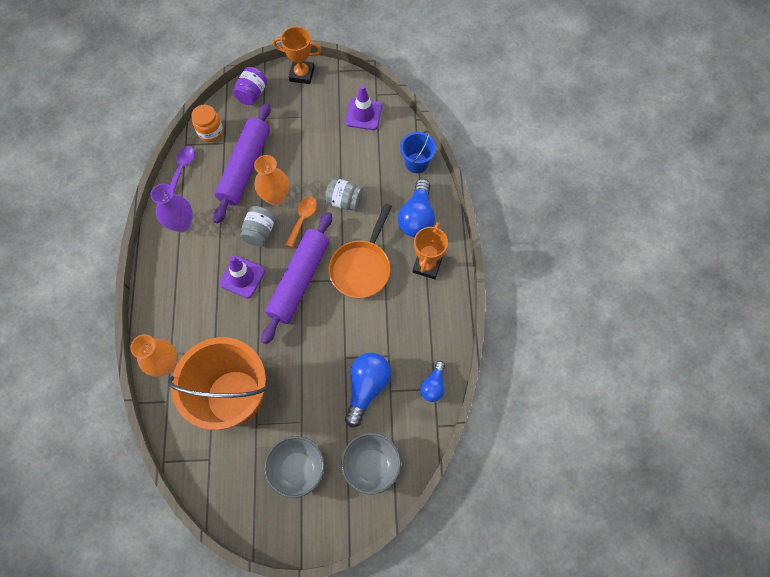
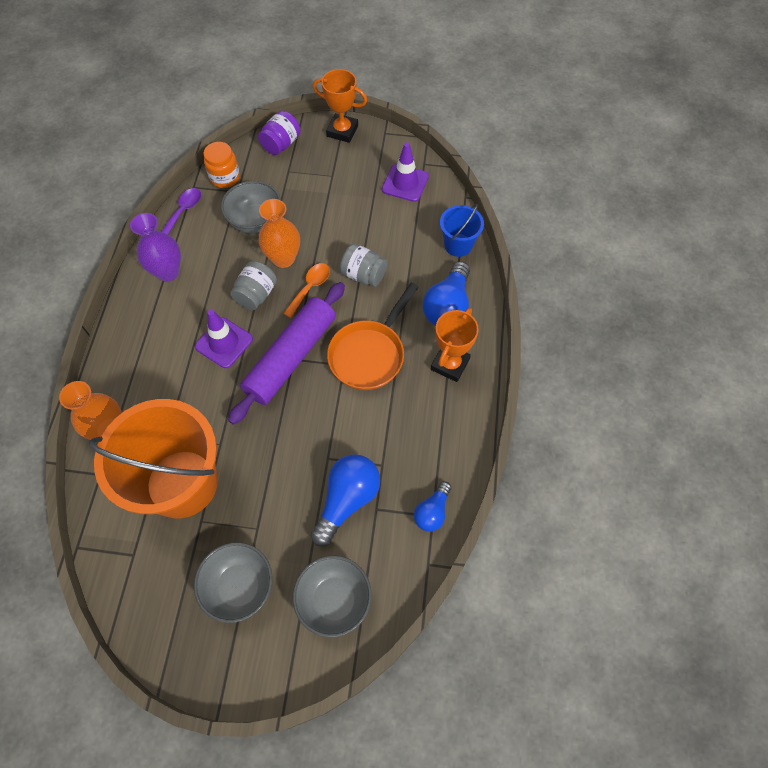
camera: 10 degrees right, 5 degrees down
purple rolling pin [213,103,271,224] -> grey bowl [221,181,281,233]

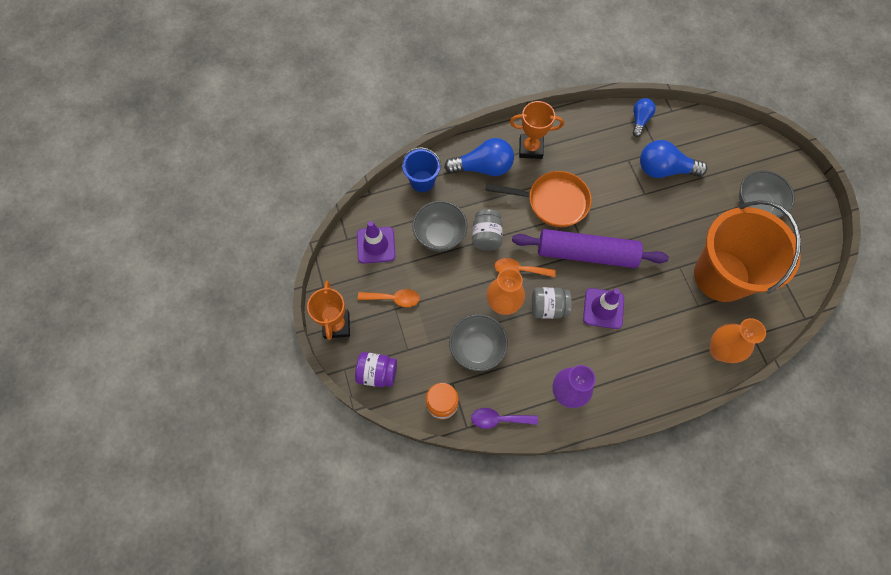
camera: 115 degrees left, 5 degrees up
grey bowl [293,555,372,638] -> grey bowl moved to [412,201,468,251]
blue light bulb [414,481,451,532] -> blue light bulb turned 75 degrees counterclockwise [633,98,656,137]
none -> orange spoon [358,289,420,307]

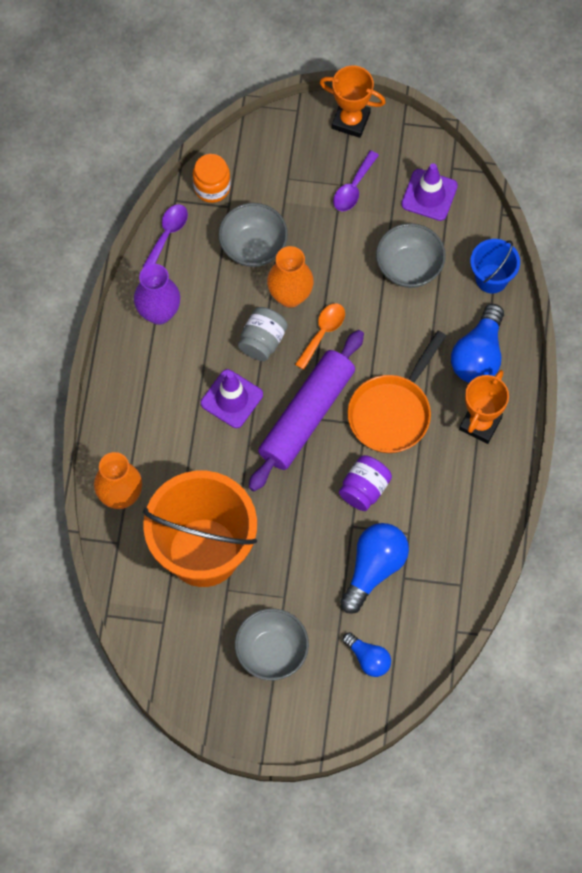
camera: 115 degrees right, 0 degrees up
purple jar [355,352,397,387] -> purple jar moved to [339,455,392,511]
orange spoon [358,289,420,307] -> purple spoon [333,150,379,211]
grey jar [472,209,503,251] -> none
blue light bulb [633,98,656,137] -> blue light bulb moved to [343,632,391,677]

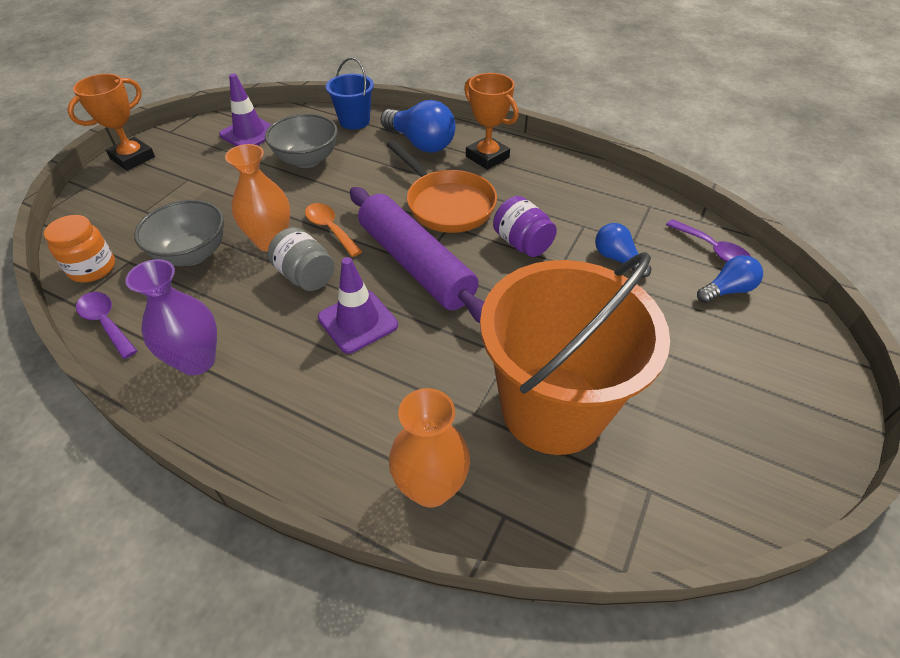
camera: 70 degrees left, 20 degrees down
grey bowl [235,608,309,681] -> none
purple spoon [333,150,379,211] -> purple spoon moved to [666,219,751,262]
blue light bulb [340,523,409,614] -> blue light bulb [595,223,652,278], size x0.59

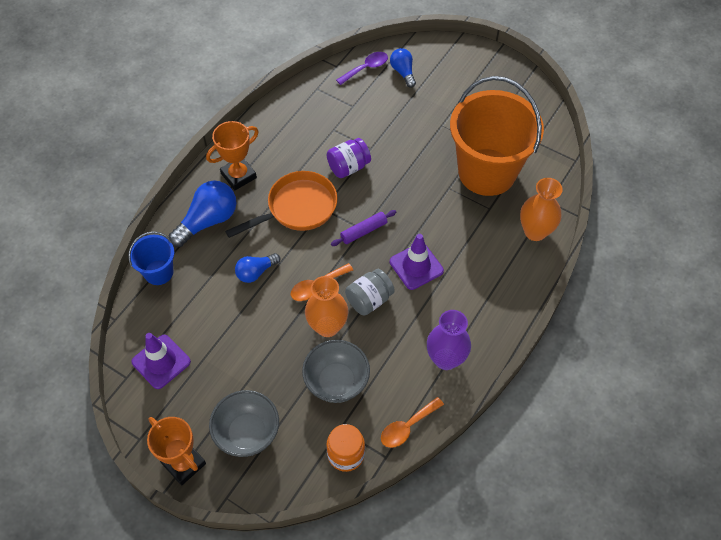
camera: 85 degrees left, 10 degrees up
purple spoon [76,292,137,359] -> orange spoon [381,397,444,448]
grey bowl [265,114,338,168] -> grey bowl moved to [209,390,279,457]
purple rolling pin [350,187,485,323] -> purple rolling pin [331,210,396,246], size x0.45
blue light bulb [595,223,652,278] -> blue light bulb moved to [235,253,280,283]

